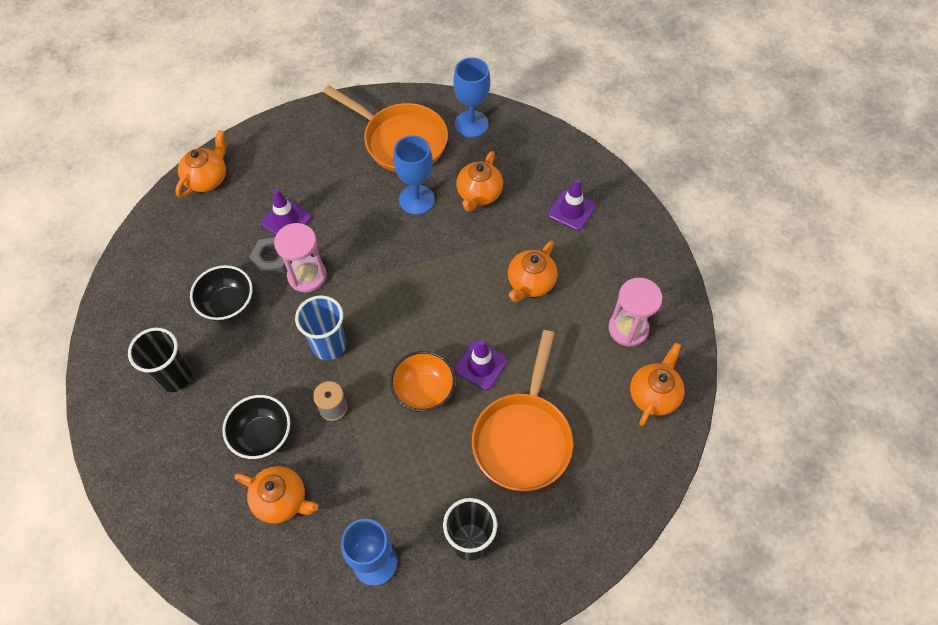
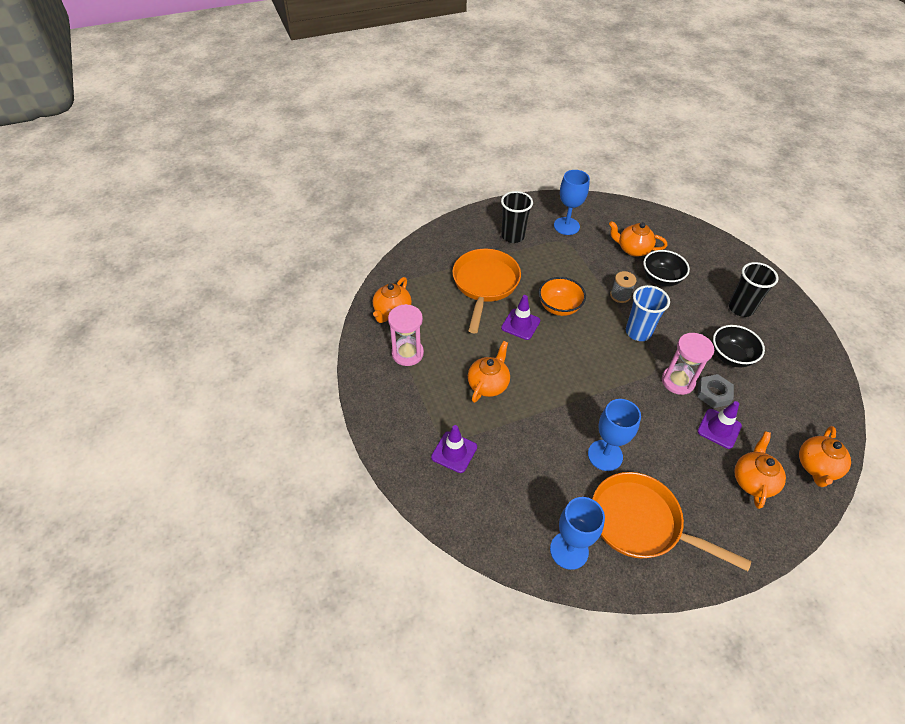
camera: 175 degrees right, 10 degrees down
orange teapot [456,151,503,212] -> orange teapot moved to [734,431,786,509]

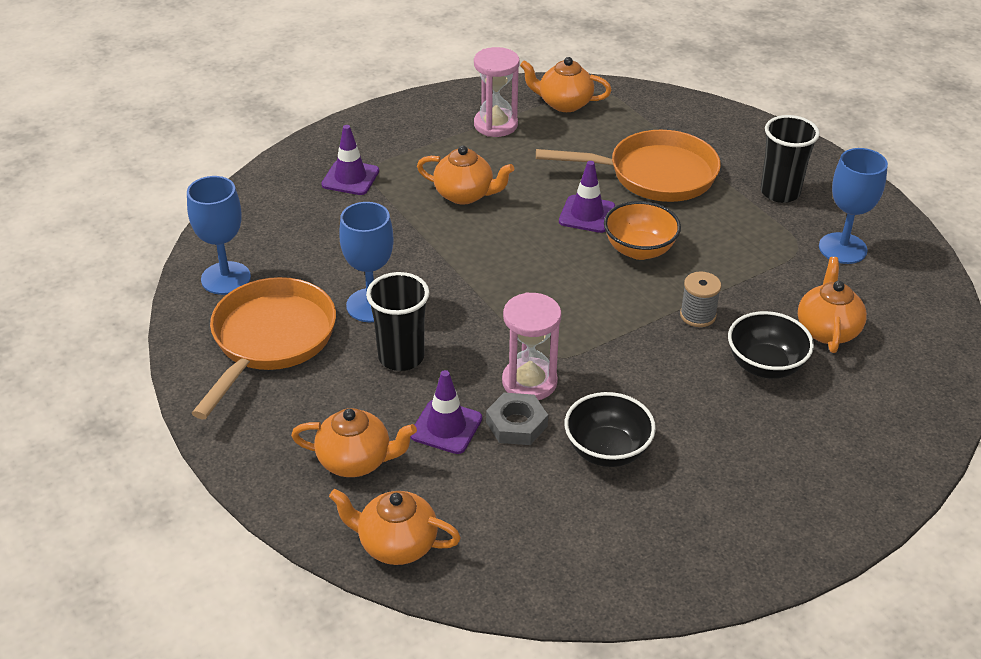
camera: 80 degrees right, 10 degrees down
blue cup [626,285,670,341] -> none
black cup [729,262,779,317] -> black cup moved to [366,272,429,371]

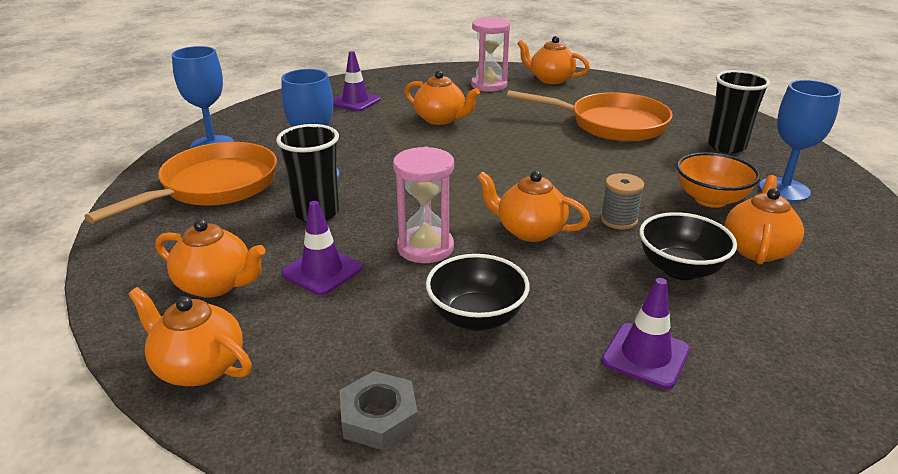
camera: 15 degrees right, 10 degrees down
grey nut [486,393,548,445] -> grey nut moved to [339,371,418,450]
purple traffic cone [559,161,615,233] -> purple traffic cone moved to [602,278,690,389]
orange bowl [604,201,681,260] -> orange bowl moved to [677,152,760,208]
none -> orange teapot [477,171,590,242]

